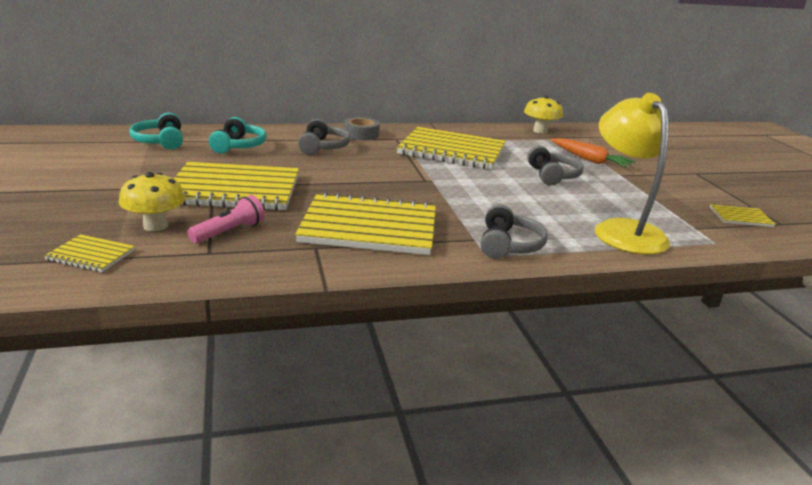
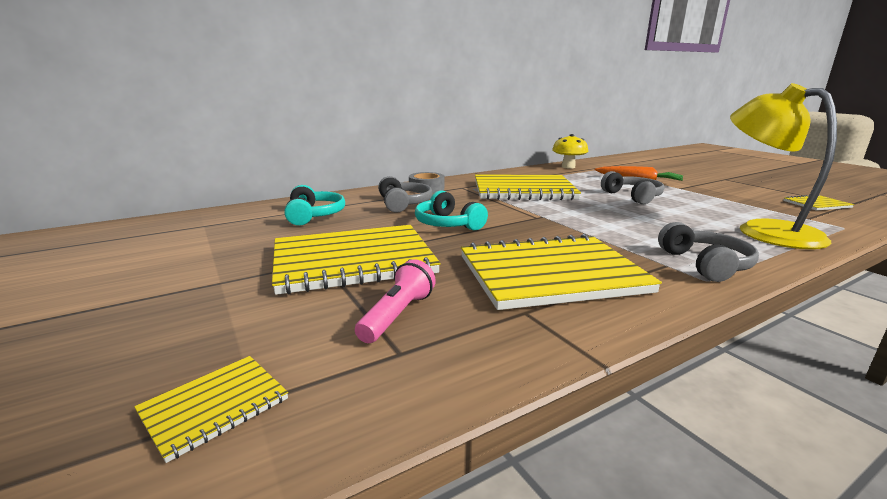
camera: 15 degrees left, 5 degrees down
yellow notebook [44,234,135,272] -> yellow notebook turned 45 degrees counterclockwise [134,356,288,463]
yellow mushroom [119,172,186,231] -> none
turquoise headphones [129,113,183,150] -> turquoise headphones moved to [415,191,488,231]

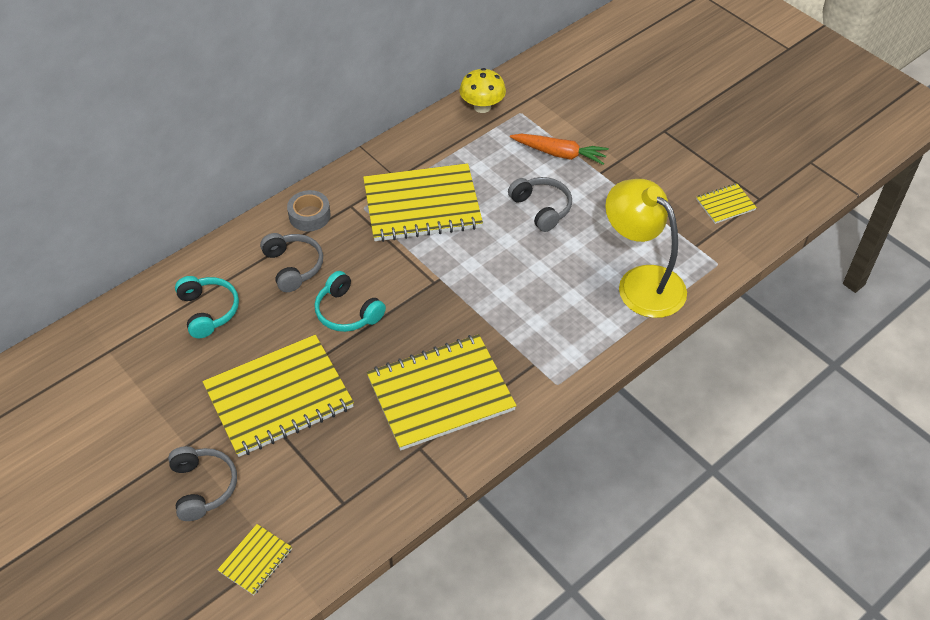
camera: 10 degrees left, 30 degrees up
pink flashlight [355,259,436,343] -> none
grey headphones [658,222,759,282] -> grey headphones moved to [168,446,237,521]

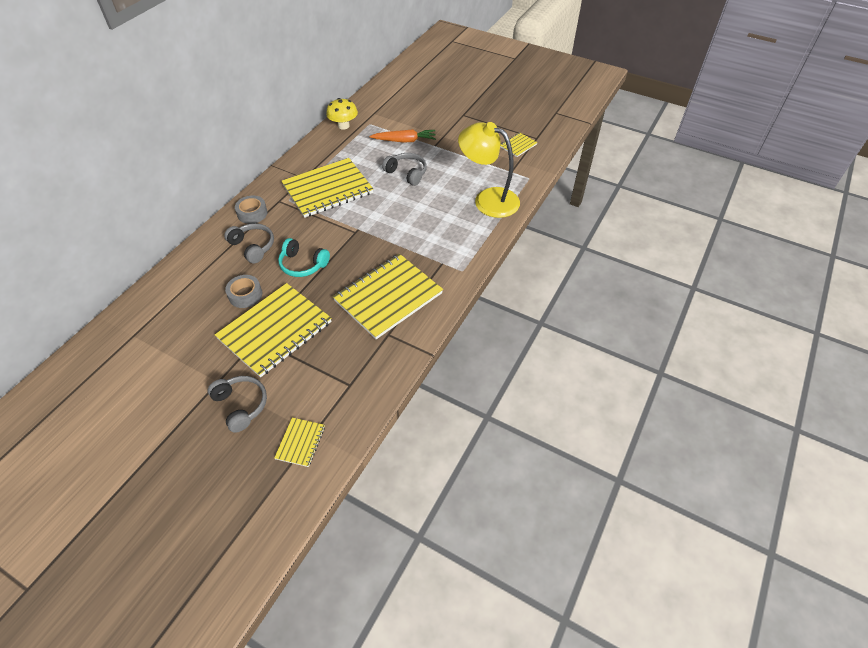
camera: 20 degrees left, 0 degrees up
turquoise headphones [175,276,239,338] -> none
none -> grey tape [225,275,262,308]

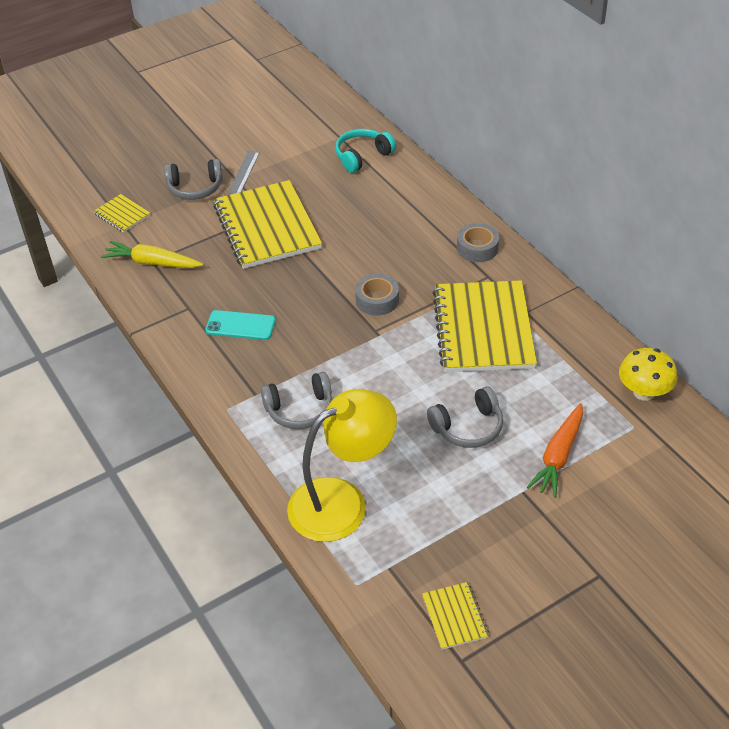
camera: 120 degrees right, 5 degrees down
grey headphones [224,223,274,263] -> grey headphones moved to [260,372,332,429]
grey tape [225,275,262,308] -> grey tape moved to [355,274,399,316]
turquoise headphones [278,238,330,277] -> turquoise headphones moved to [335,129,396,173]
yellow notebook [333,254,443,339] -> turquoise phone [205,310,276,340]
none -> yellow carrot [101,241,203,268]
none -> grey ruler [228,151,260,194]

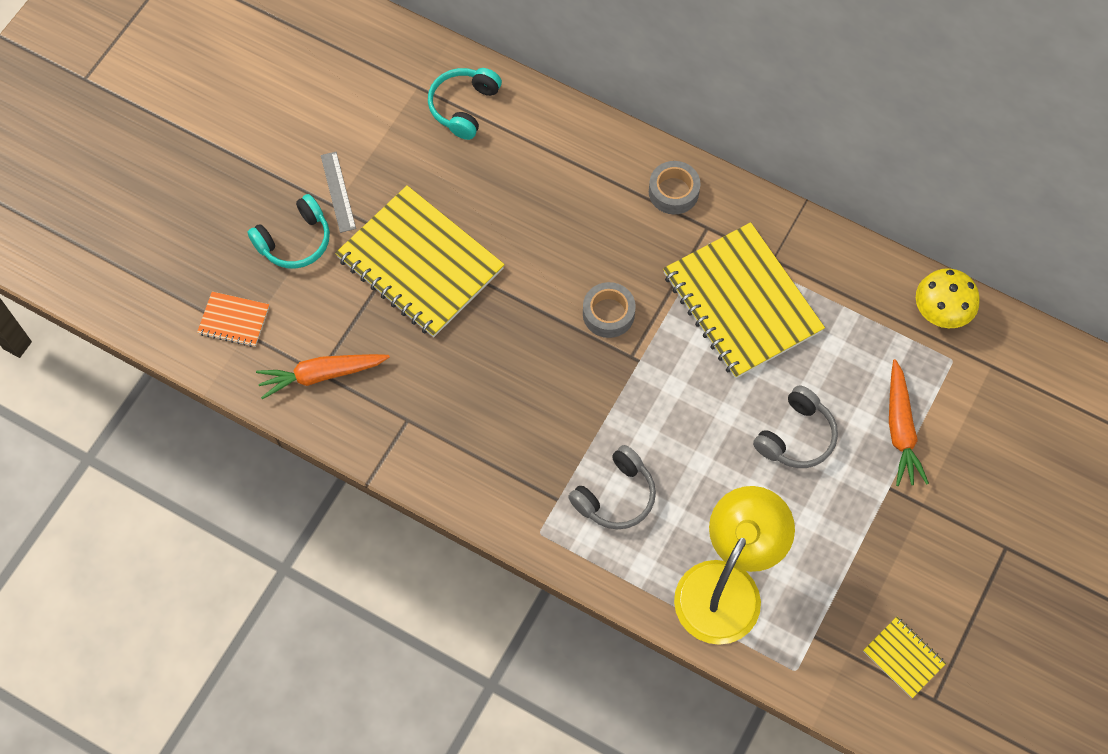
camera: 30 degrees left, 20 degrees up
yellow notebook [94,194,150,233] -> orange notebook [197,292,269,347]
yellow carrot [101,241,203,268] -> orange carrot [256,354,390,399]
grey headphones [164,159,223,200] -> turquoise headphones [248,194,330,269]
turquoise phone [205,310,276,340] -> none

